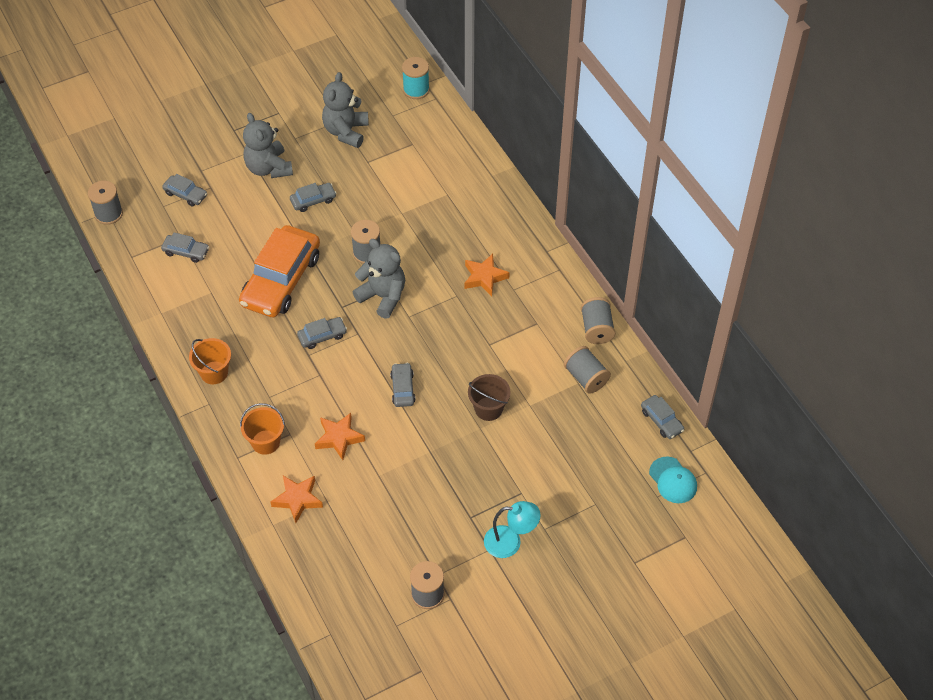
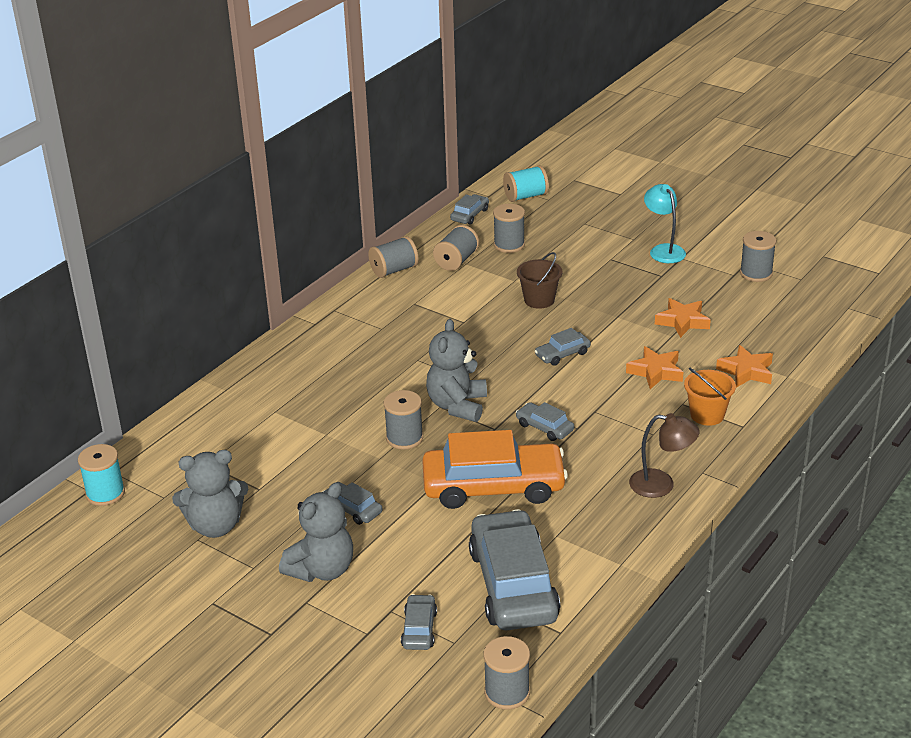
camera: 115 degrees left, 20 degrees down
grey car [161,232,209,263] -> grey car [469,509,560,630], size x2.25
orange bucket [189,338,231,384] -> brown lamp [629,413,700,498]
orange star [464,254,510,296] -> orange star moved to [655,298,711,338]
turquoise cap [649,456,697,503] -> turquoise spool [503,165,549,202]
none -> grey spool [493,204,525,253]

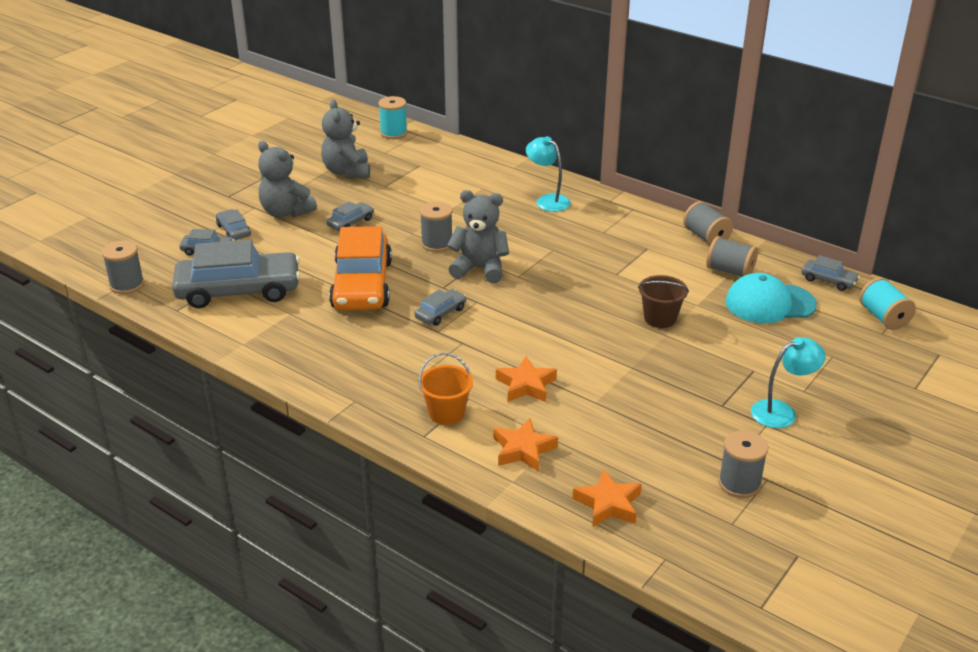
camera: 90 degrees right, 0 degrees up
grey spool [493,204,525,253] -> turquoise cap [725,273,817,323]
grey car [535,328,591,366] -> grey car moved to [216,209,251,240]
brown lamp [629,413,700,498] -> none
orange star [655,298,711,338] -> orange star moved to [573,469,642,527]
none -> turquoise lamp [526,136,571,212]

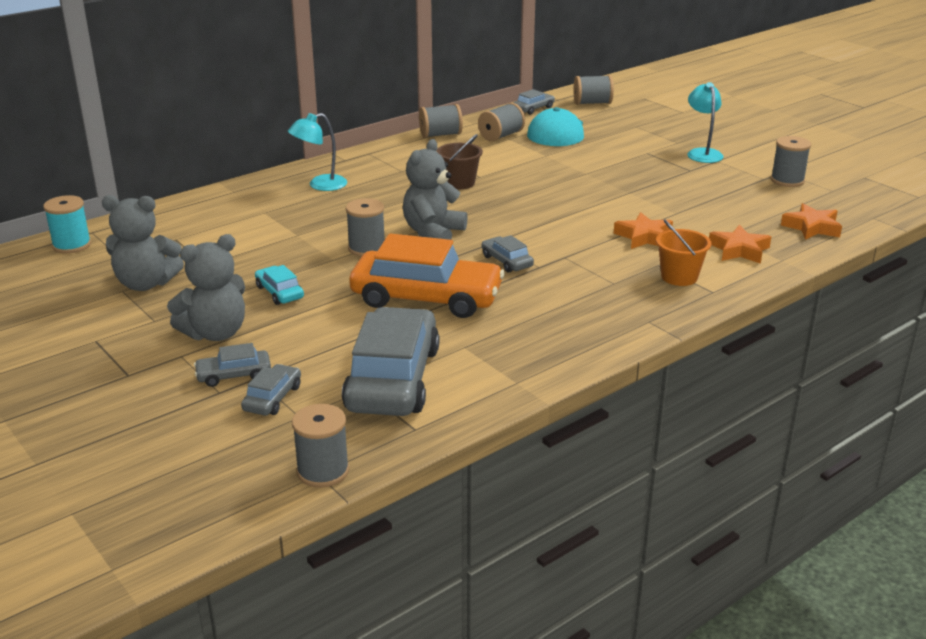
camera: 75 degrees left, 5 degrees down
grey car [327,201,374,231] -> turquoise car [255,265,304,305]
brown bucket [638,275,689,328] -> brown bucket moved to [437,134,483,189]
turquoise spool [859,277,916,330] -> grey spool [573,75,614,105]

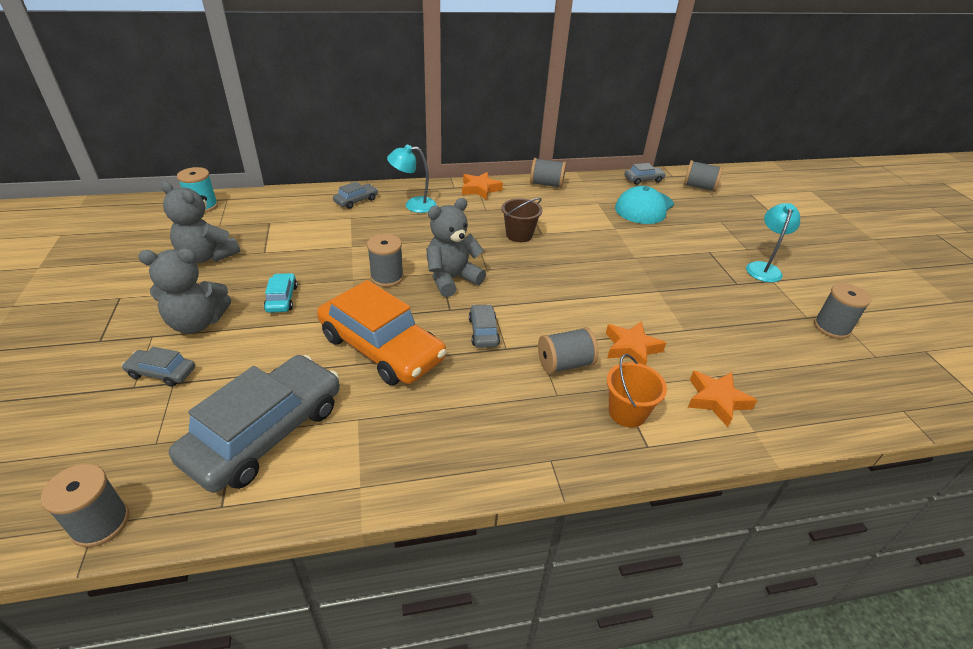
camera: 25 degrees right, 10 degrees up
grey car [241,364,301,416] -> grey car moved to [333,182,378,209]
grey spool [478,103,525,142] -> grey spool moved to [538,327,599,374]
orange star [781,203,842,240] -> orange star moved to [462,172,503,200]

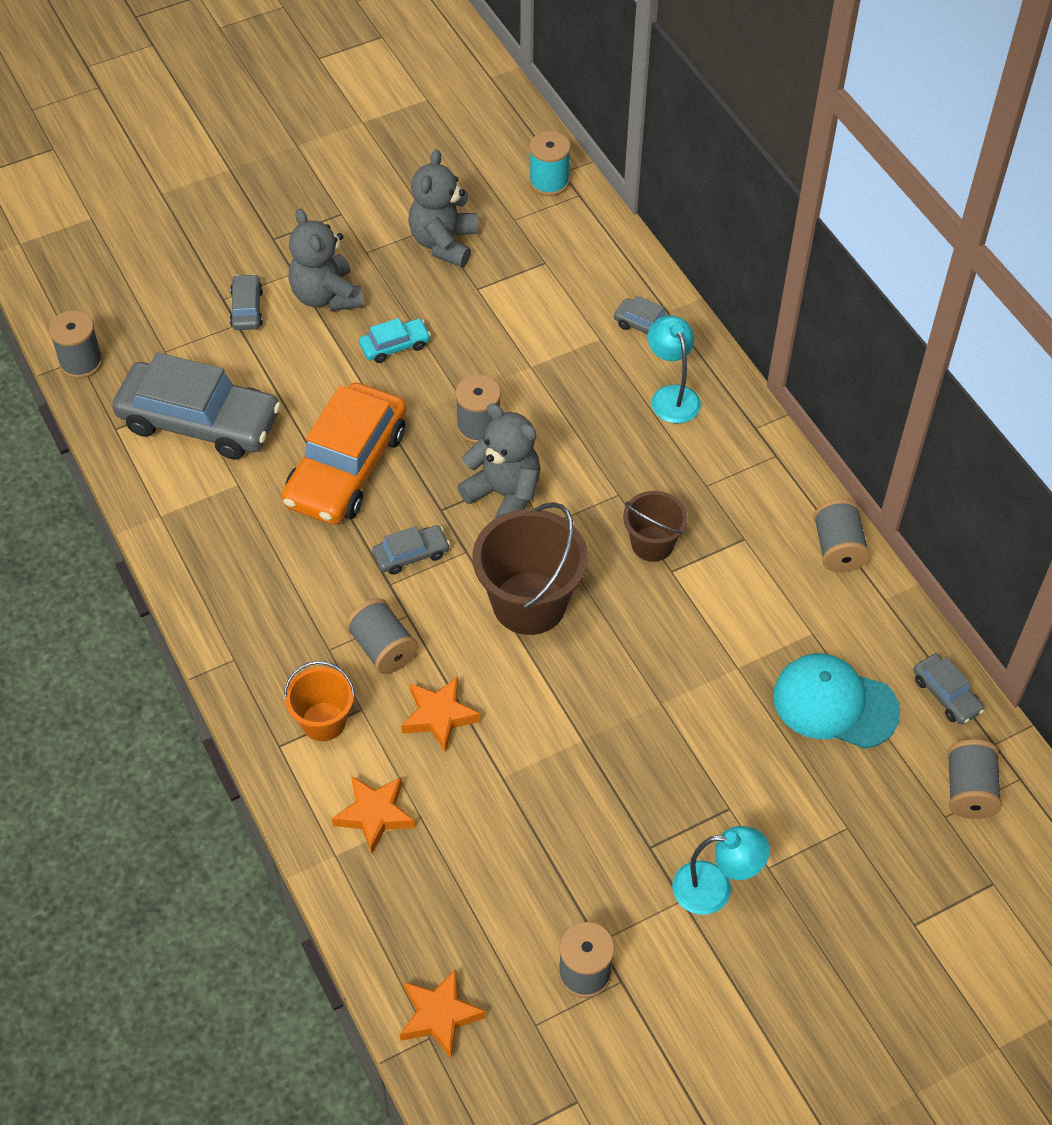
camera: 75 degrees right, 15 degrees up
orange star [462,172,503,200] -> orange star moved to [400,969,486,1058]
none -> brown bucket [473,502,588,635]

